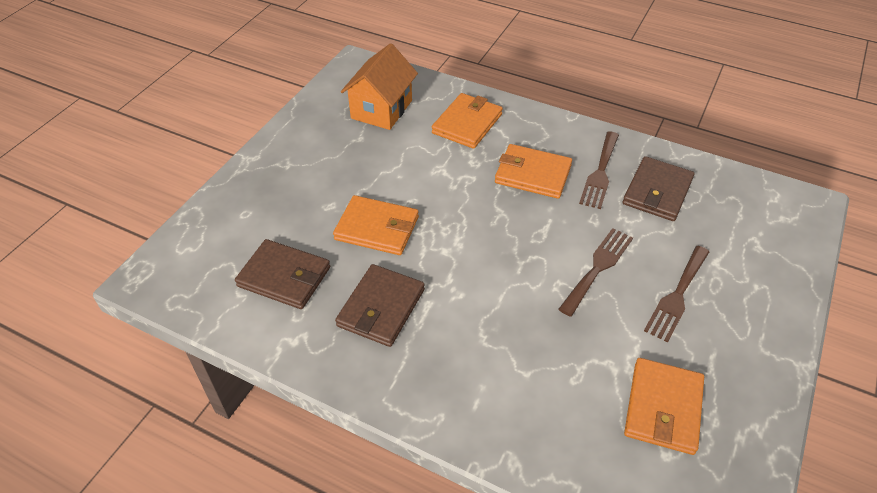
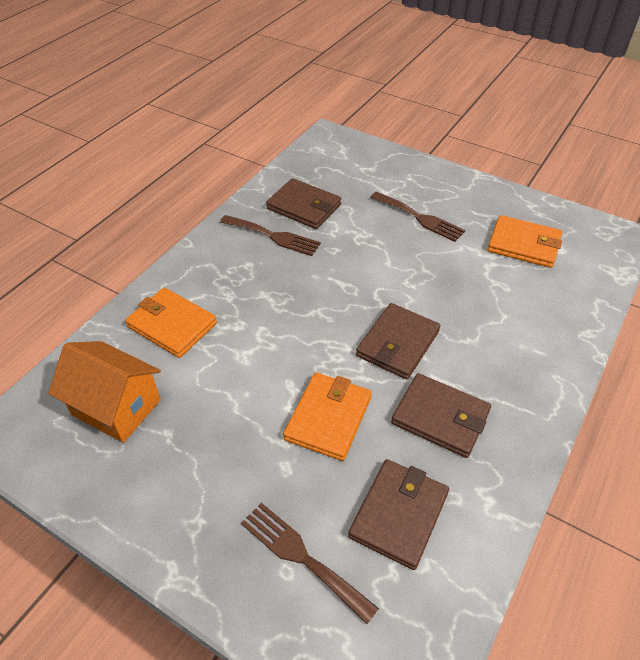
camera: 85 degrees left, 0 degrees up
orange wallet [495,144,572,199] -> none
brown fork [558,228,633,317] -> brown fork moved to [241,503,379,624]
none -> brown wallet [356,303,441,379]

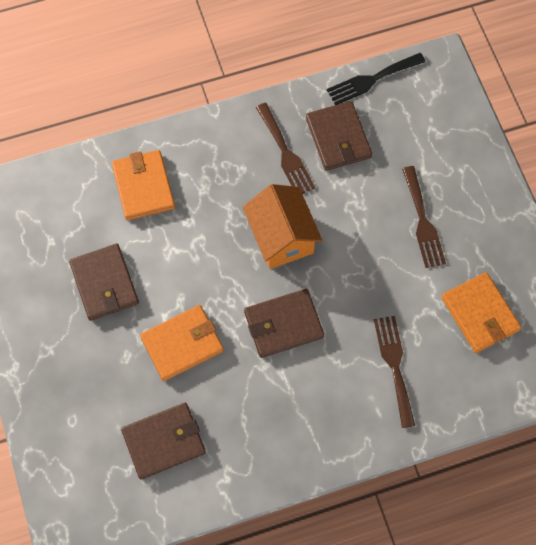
camera: 40 degrees right, 20 degrees up
orange house [48,341,161,443] -> orange house moved to [243,184,322,269]
brown fork [241,503,379,624] -> brown fork moved to [374,316,415,428]
brown wallet [391,373,491,458] -> brown wallet moved to [69,244,139,321]
none -> black fork [327,53,426,105]

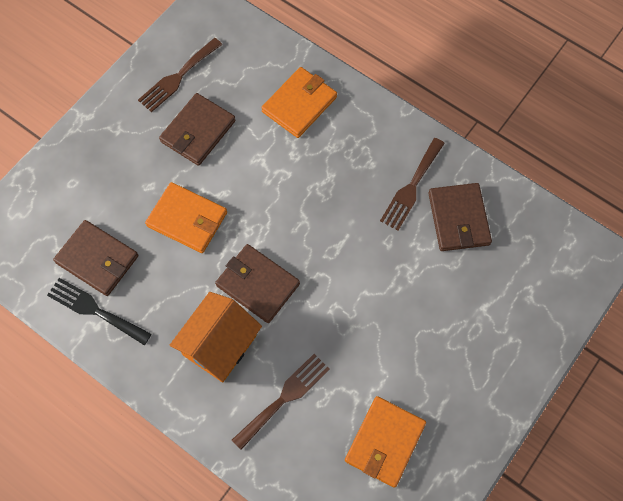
camera: 55 degrees right, 0 degrees up
orange house [243,184,322,269] -> orange house moved to [169,292,262,382]
brown wallet [306,101,372,171] -> brown wallet turned 45 degrees counterclockwise [428,183,492,251]
black fork [327,53,426,105] -> black fork moved to [47,278,152,345]
brown fork [402,166,446,268] -> brown fork moved to [138,38,222,112]

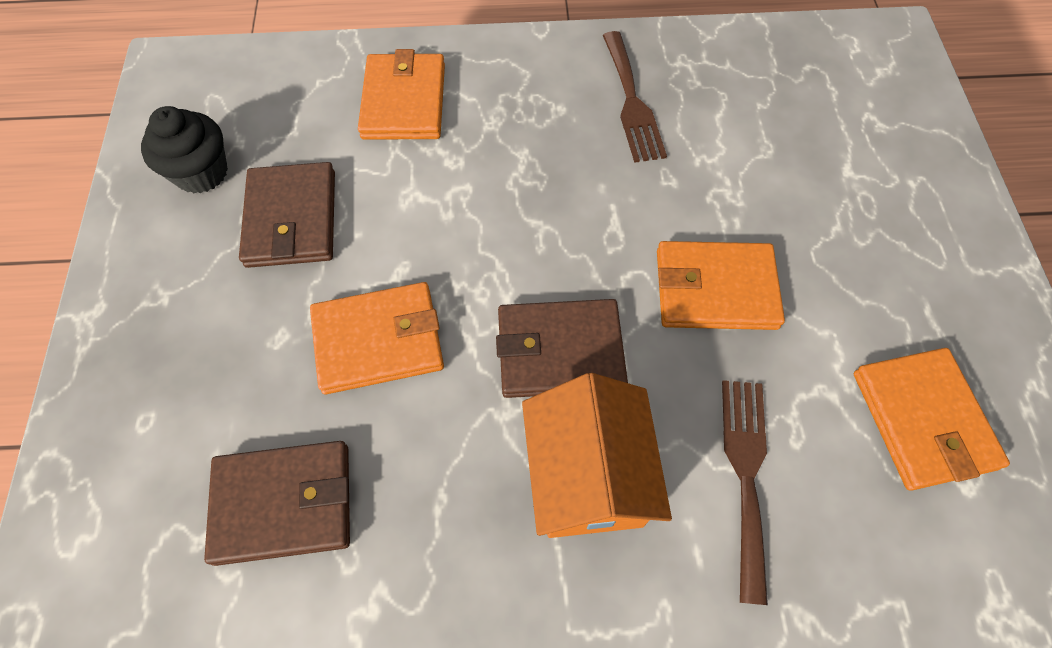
camera: 40 degrees left, 5 degrees down
black fork [47,278,152,345] -> none
brown fork [138,38,222,112] -> black cupcake [141,106,228,193]
brown wallet [428,183,492,251] -> none
none -> orange wallet [657,241,785,330]

